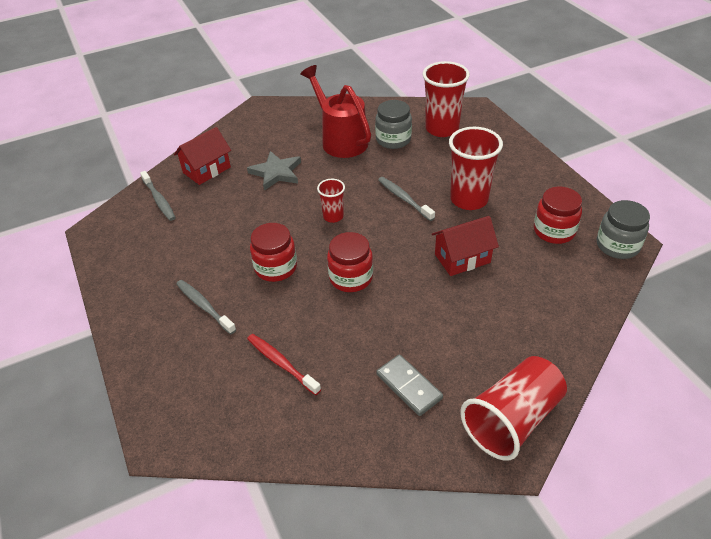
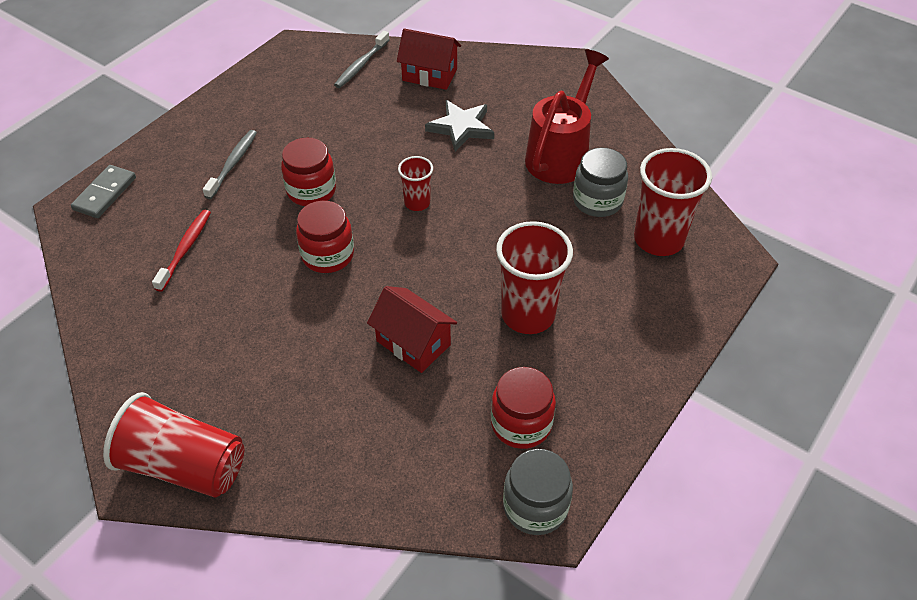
camera: 60 degrees right, 5 degrees up
grey domino [376,355,443,416] -> grey domino moved to [71,165,136,218]
grey toothbrush [378,177,435,221] -> none

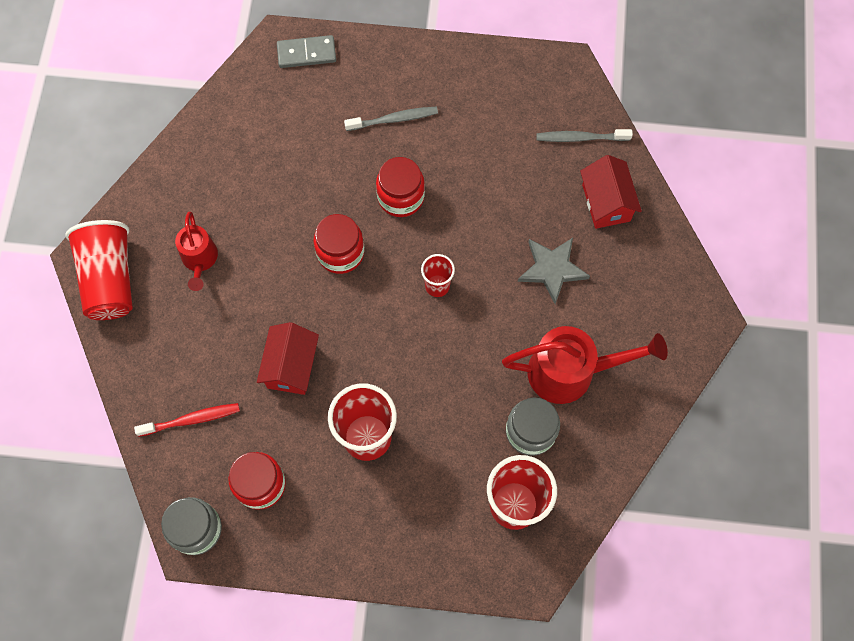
camera: 60 degrees right, 20 degrees up
red toothbrush [152,210,211,292] -> red toothbrush moved to [134,403,240,437]
none -> red watering can [175,212,218,291]

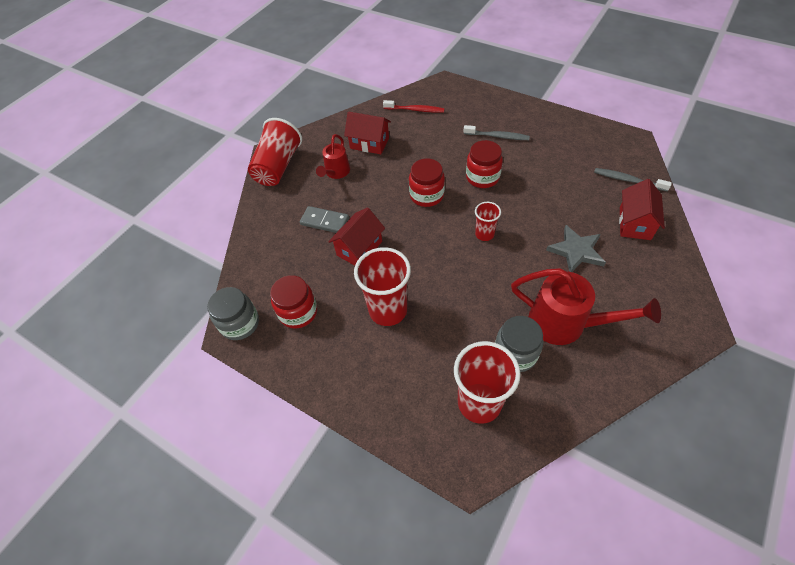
camera: 30 degrees right, 15 degrees down
red toothbrush [134,403,240,437] -> red toothbrush moved to [383,100,445,113]
grey domino [277,35,336,68] -> grey domino moved to [300,206,349,233]
none -> red house [344,112,391,154]

